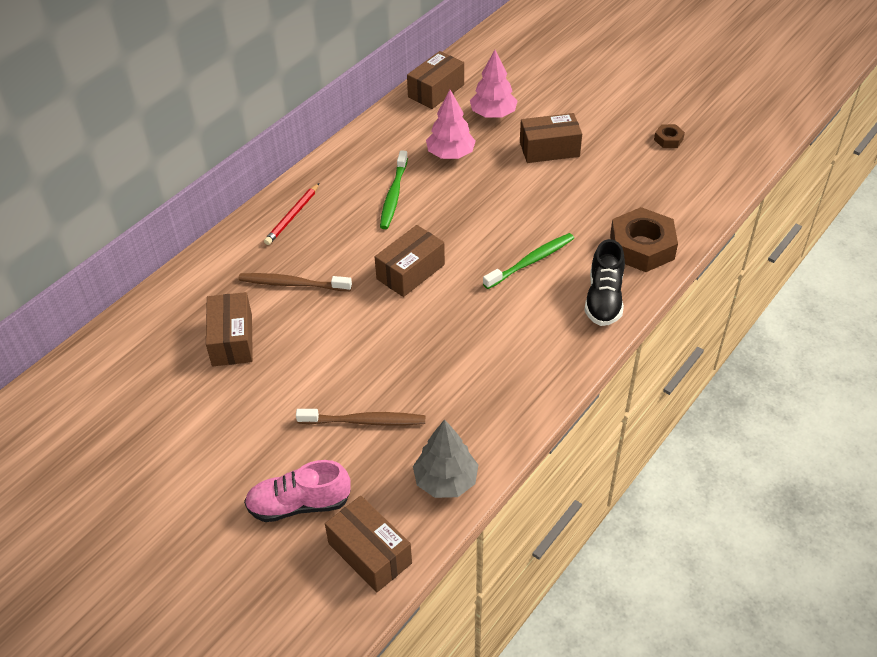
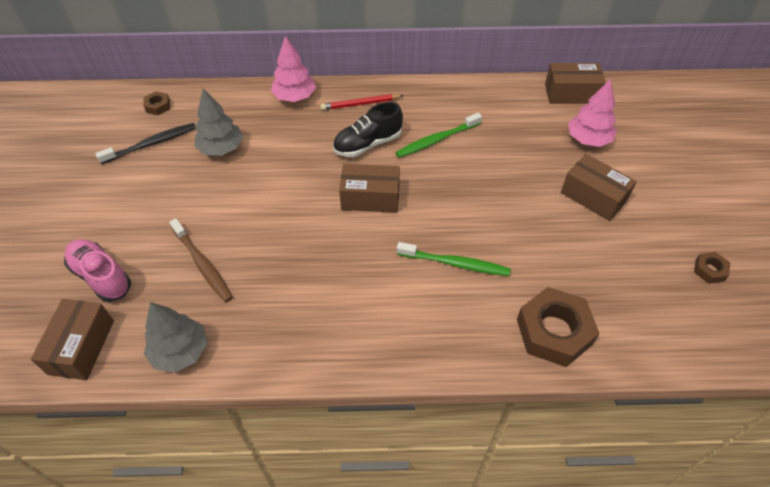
camera: 50 degrees right, 5 degrees up
brown box [206,292,253,366] -> grey tree [194,89,243,156]
brown toothbrush [238,273,352,291] -> none
pink tree [426,90,476,159] -> pink tree moved to [271,36,316,102]
black shoe [584,239,625,326] -> black shoe moved to [333,102,403,157]
none -> black toothbrush [95,123,196,164]
none -> brown nut [144,91,170,115]

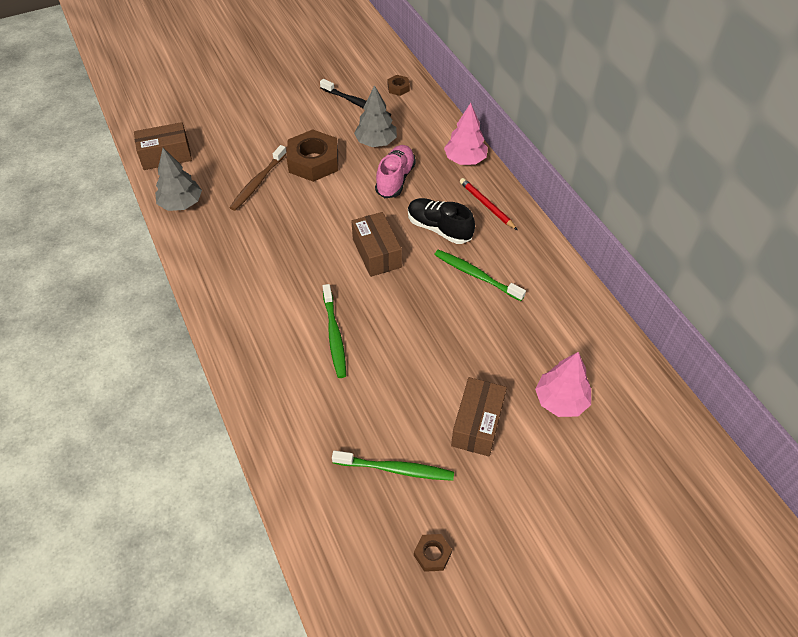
camera: 65 degrees right, 0 degrees up
pink shoe [64,239,131,302] -> pink shoe moved to [375,145,416,198]
brown nut [517,287,599,367] -> brown nut moved to [287,129,338,182]
brown box [545,63,606,104] -> none
none -> green toothbrush [332,450,454,481]

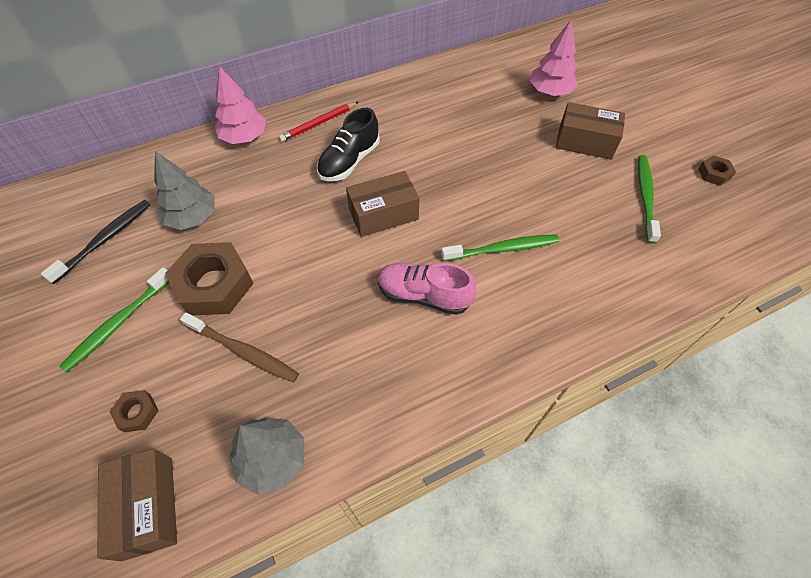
camera: 90 degrees left, 5 degrees up
pink shoe [375,145,416,198] -> pink shoe moved to [378,263,476,315]
brown nut [388,75,410,96] -> brown nut moved to [110,390,159,432]
green toothbrush [434,250,526,301] -> green toothbrush moved to [59,267,169,373]

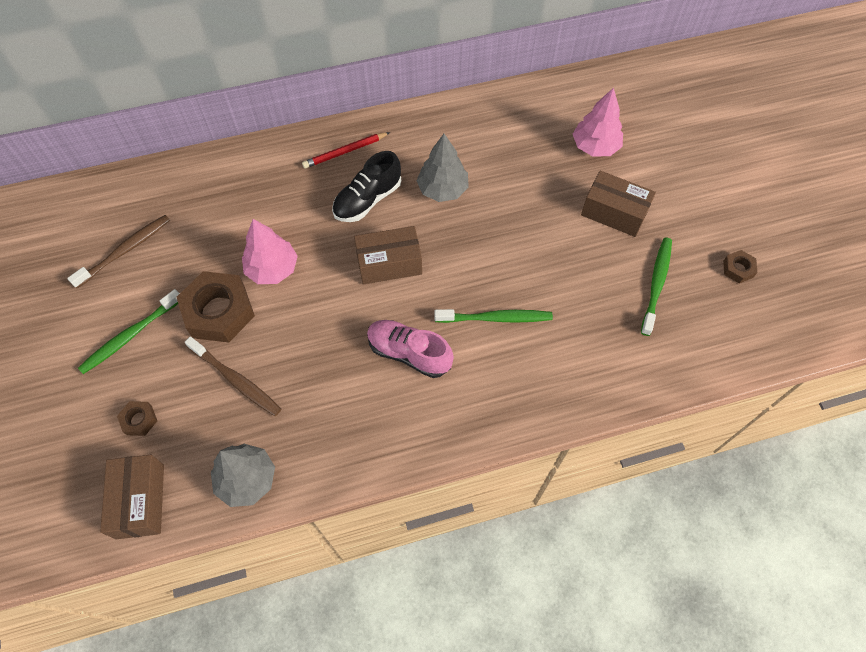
camera: 10 degrees right, 5 degrees up
black toothbrush [41,200,150,284] -> brown toothbrush [67,215,170,288]
grey tree [154,151,215,230] -> grey tree moved to [416,134,469,202]
pink tree [215,67,266,144] -> pink tree moved to [242,219,298,284]

